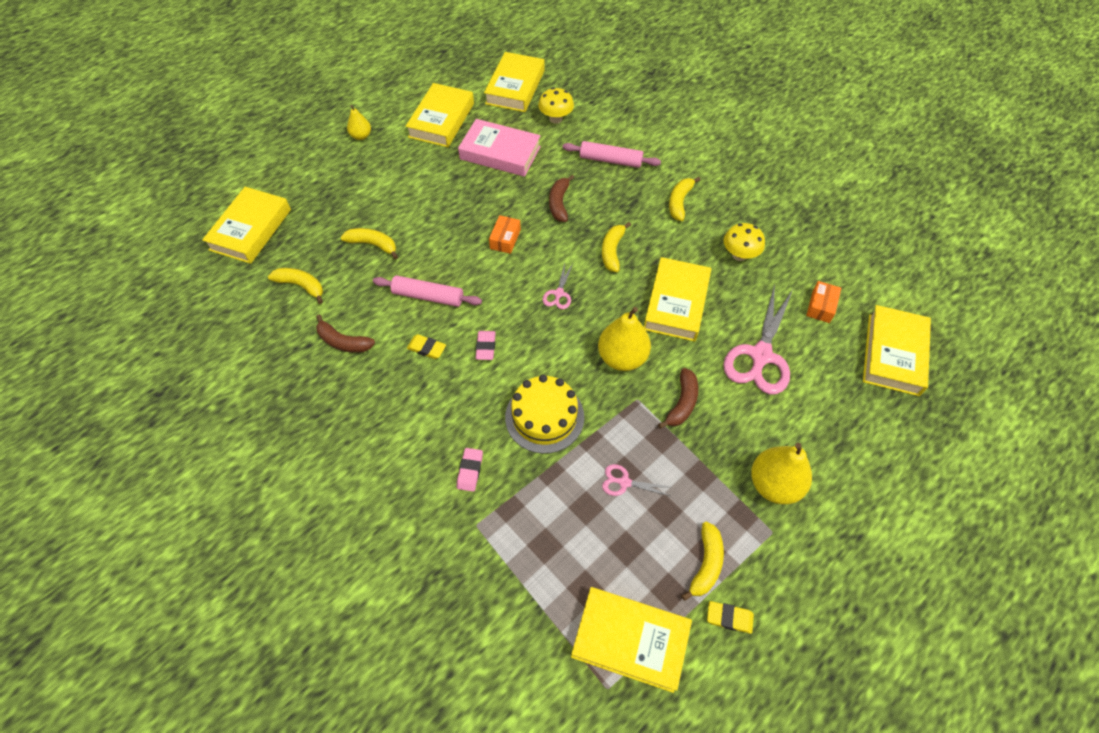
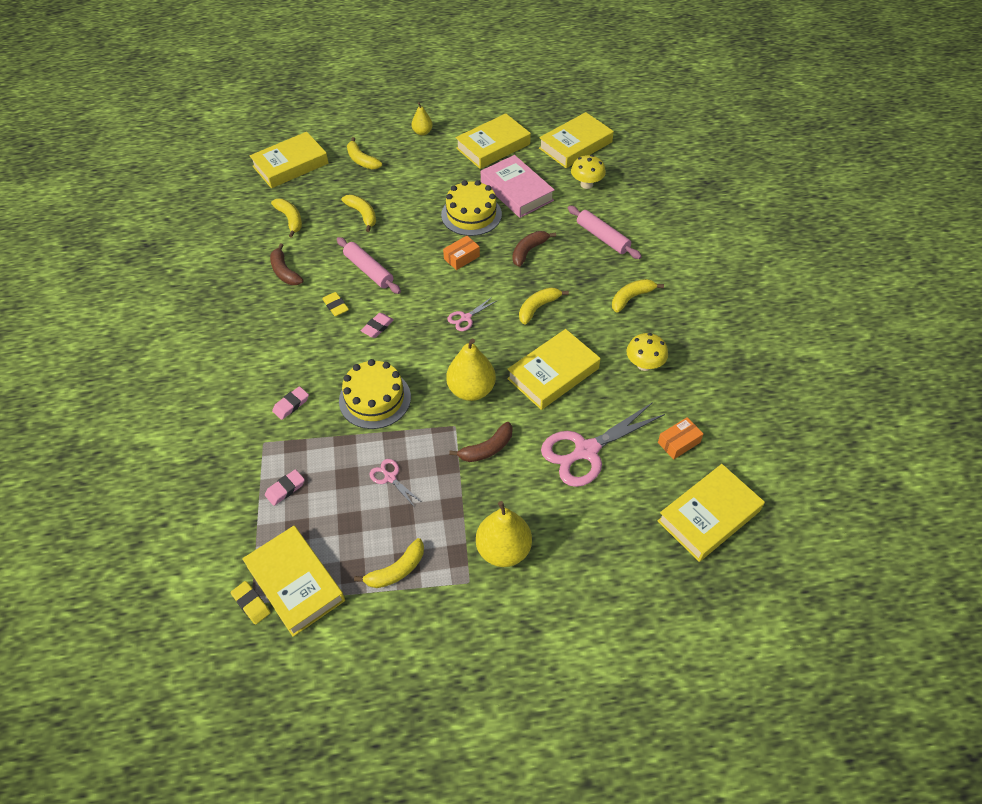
camera: 35 degrees right, 5 degrees down
yellow eraser [707,601,754,634] -> yellow eraser moved to [231,581,271,625]
none -> pink eraser [265,469,305,506]
none -> yellow banana [347,137,382,169]
none -> yellow cake [441,180,502,236]

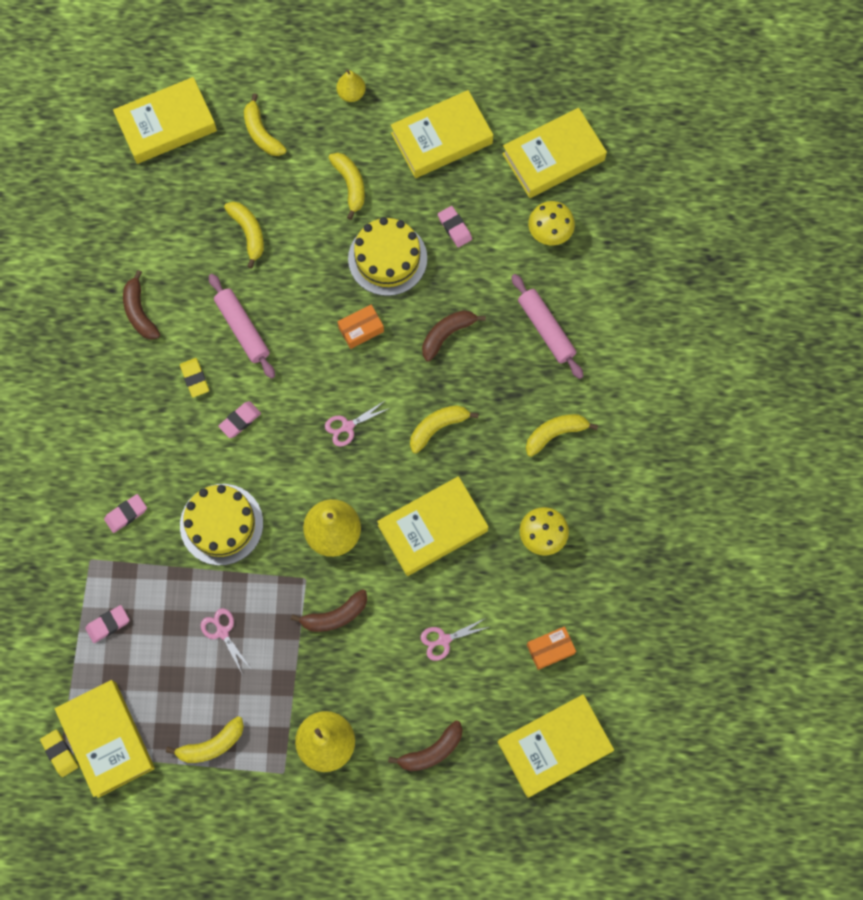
camera: 10 degrees right, 20 degrees up
yellow banana [271,199,302,238] -> yellow banana moved to [329,153,365,220]
pink book [481,155,555,218] -> pink eraser [438,206,472,247]
pink scissors [541,402,665,487] -> pink scissors [421,618,489,661], size x0.46
none -> brown banana [388,721,463,771]

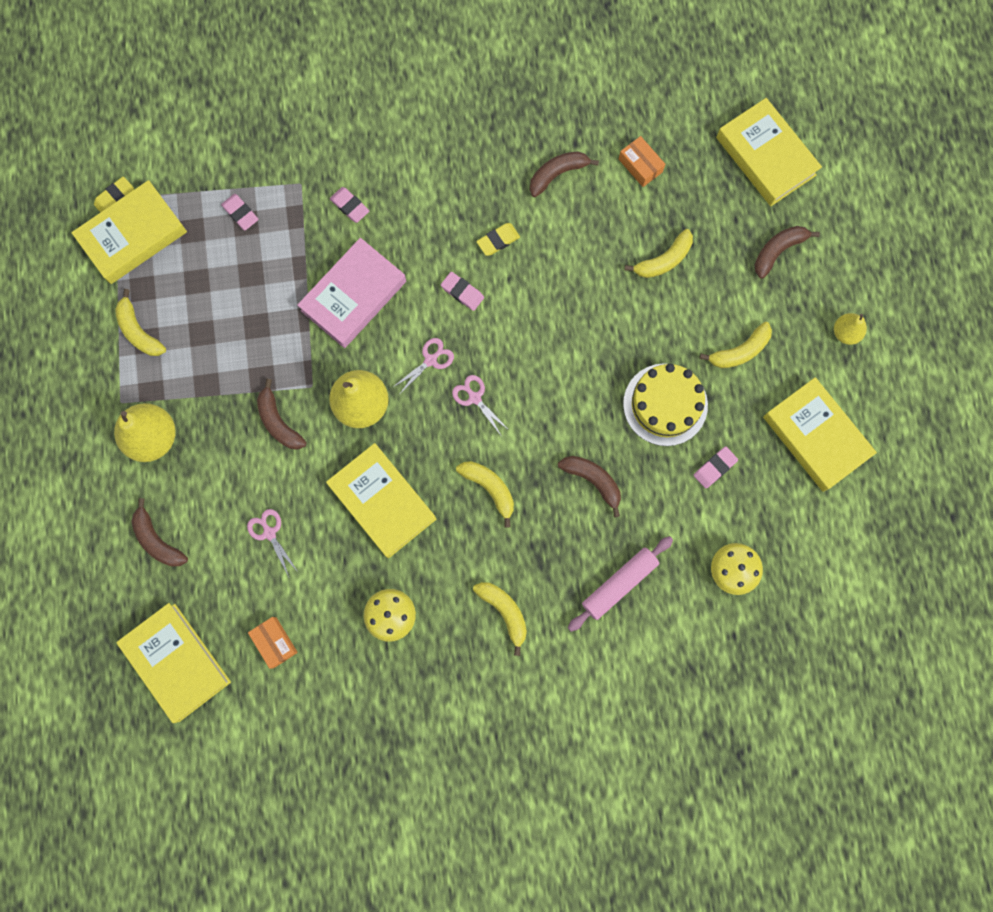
camera: 80 degrees right, 5 degrees up
yellow cake [180,484,263,565] -> pink book [297,238,406,348]
pink scissors [200,608,251,675] -> pink scissors moved to [393,338,454,395]
pink rolling pin [209,274,275,379] -> none
yellow banana [244,94,287,156] -> brown banana [755,226,820,278]
orange box [338,305,384,349] -> orange box moved to [619,136,665,187]
yellow book [502,108,607,198] -> none

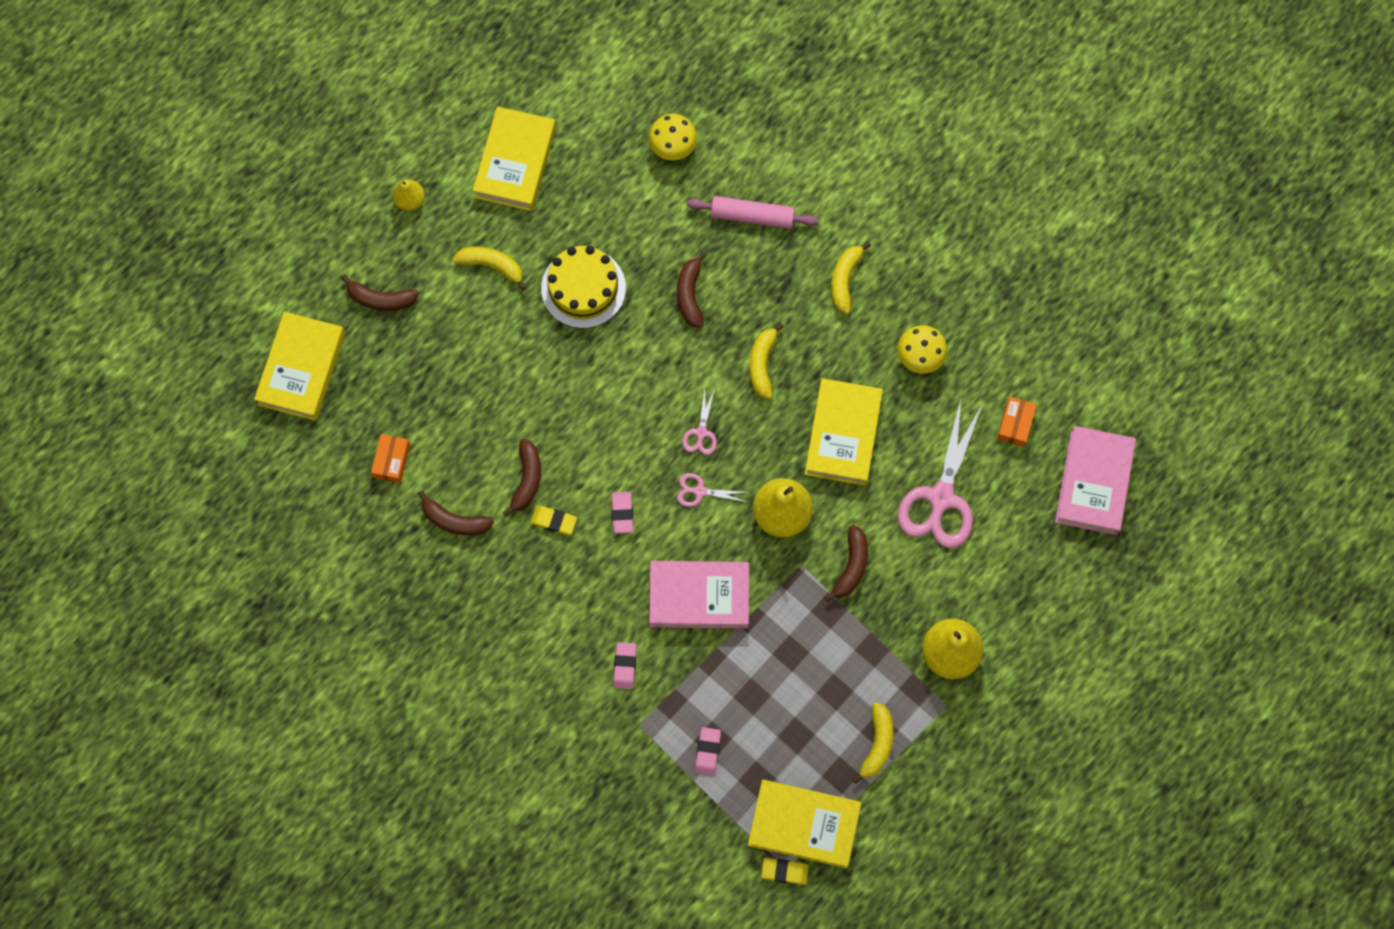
camera: 130 degrees left, 5 degrees down
yellow book [116,603,231,723] -> pink book [1055,426,1136,535]
brown banana [131,498,188,567] -> brown banana moved to [503,439,541,517]
pink scissors [247,509,297,577] -> pink scissors [897,399,982,548], size x2.16
yellow banana [625,229,693,278] -> none
pink eraser [694,446,738,489] -> none

